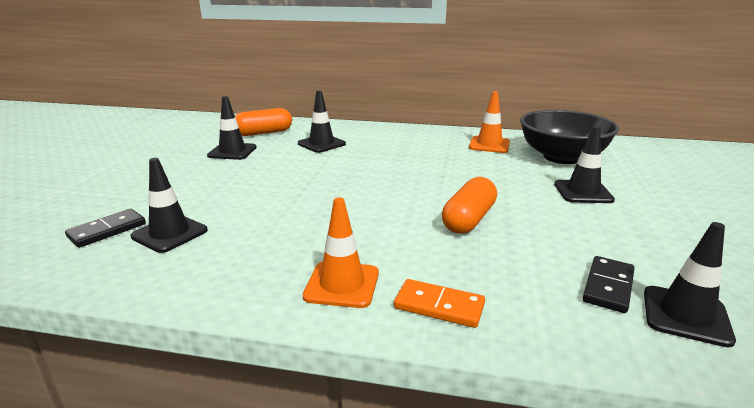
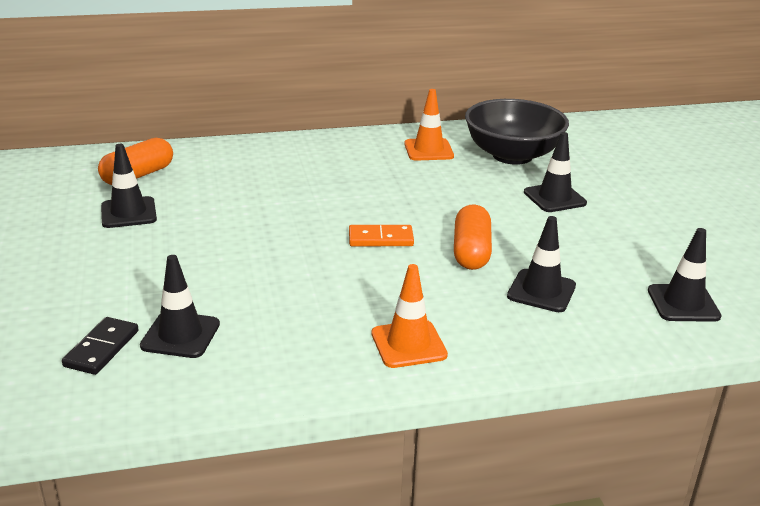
camera: 25 degrees left, 5 degrees up
black traffic cone [298,91,346,153] -> black traffic cone moved to [507,216,576,312]
orange domino [394,279,485,328] -> orange domino moved to [349,225,414,246]
black domino [583,256,635,313] -> none

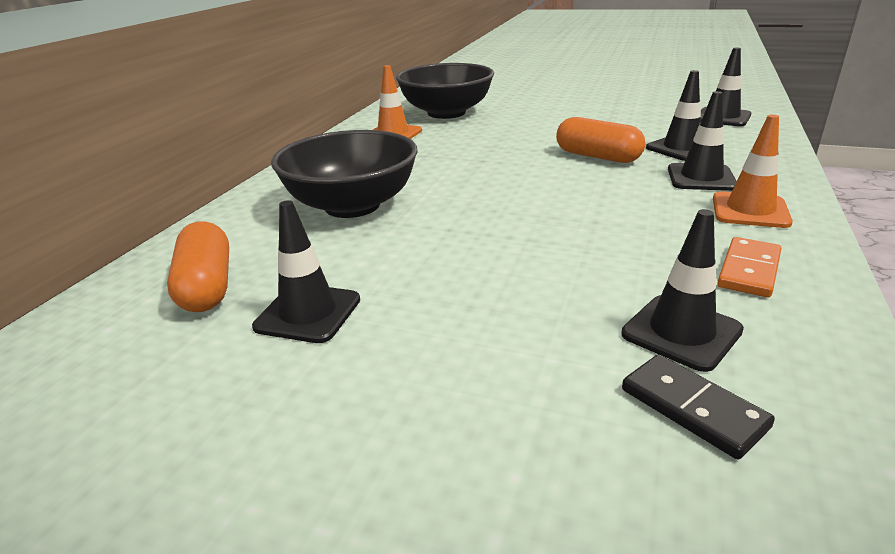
camera: 55 degrees left, 0 degrees up
orange domino [349,225,414,246] -> orange domino moved to [718,237,781,297]
black traffic cone [524,132,587,212] -> black traffic cone moved to [668,91,737,191]
none -> black bowl [271,130,418,218]

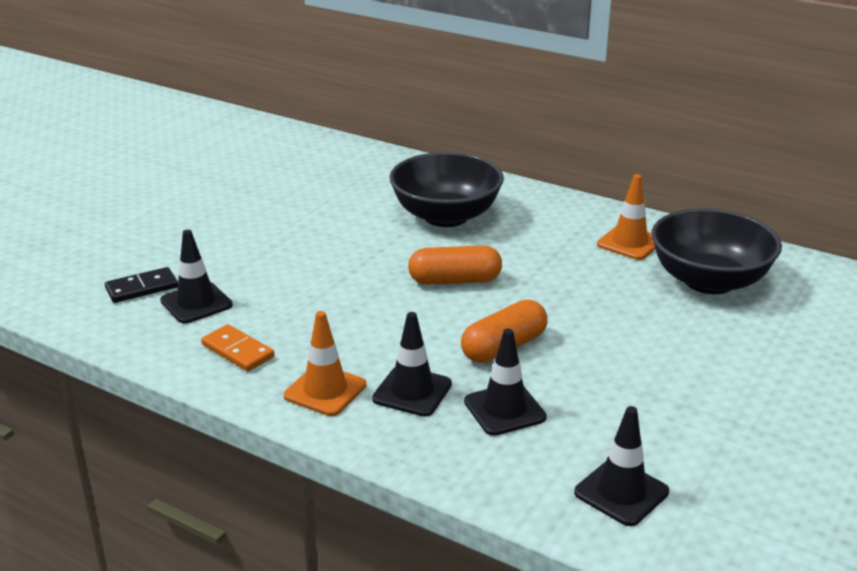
camera: 100 degrees right, 0 degrees up
orange capsule [167,221,229,312] -> orange capsule moved to [408,245,502,285]
black traffic cone [252,200,360,343] -> none

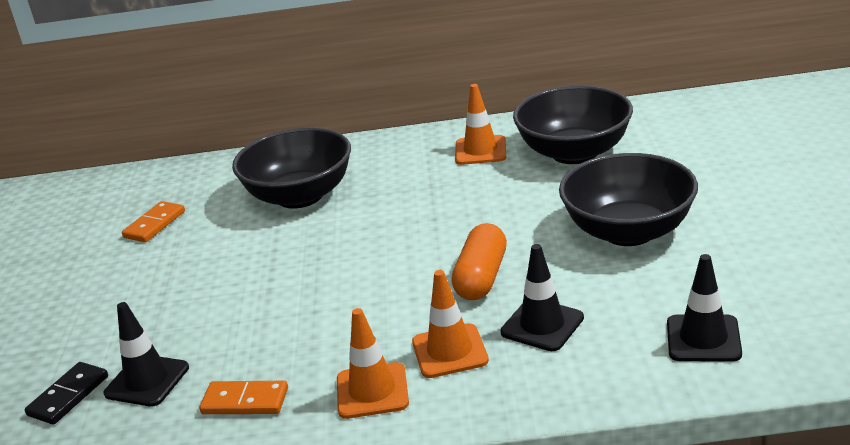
camera: 30 degrees left, 0 degrees up
black traffic cone [372,312,452,417] -> orange traffic cone [412,270,489,378]
orange capsule [408,245,502,285] -> none
none -> orange domino [122,201,185,242]
none -> black bowl [559,153,698,246]

